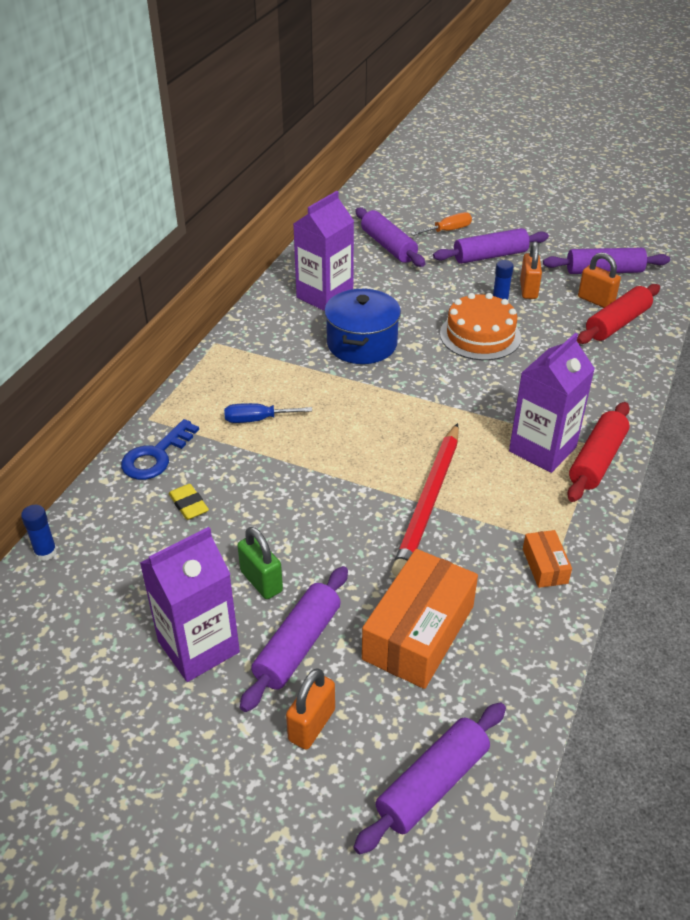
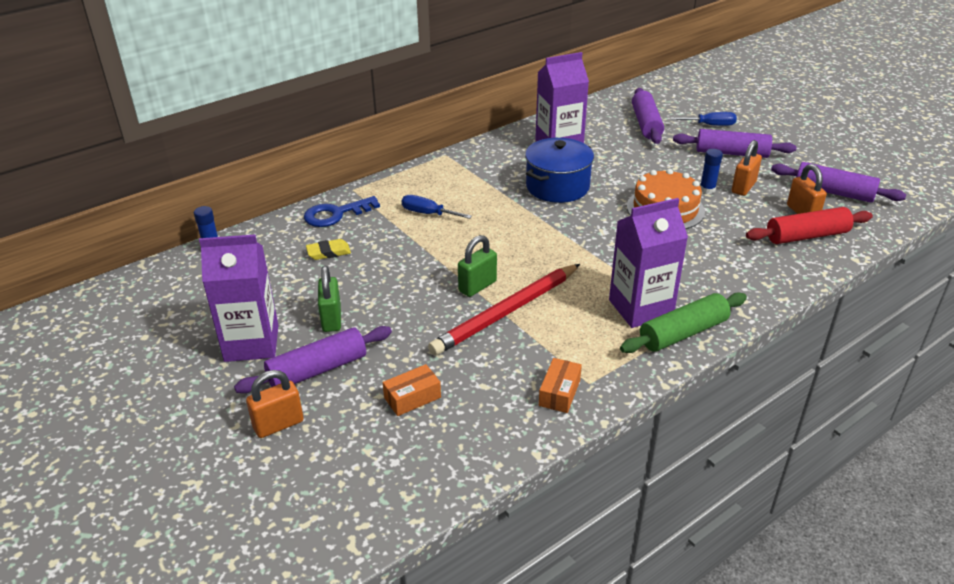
camera: 30 degrees right, 5 degrees down
yellow eraser [169,484,209,520] -> yellow eraser turned 75 degrees clockwise [306,239,351,260]
purple rolling pin [354,702,506,855] -> none
orange box [362,549,478,689] -> orange box [382,364,441,416], size x0.48
orange screwdriver [411,212,472,235] -> blue screwdriver [671,112,737,126]
red rolling pin [567,402,630,502] -> green rolling pin [620,292,747,353]
none -> green padlock [458,235,497,297]

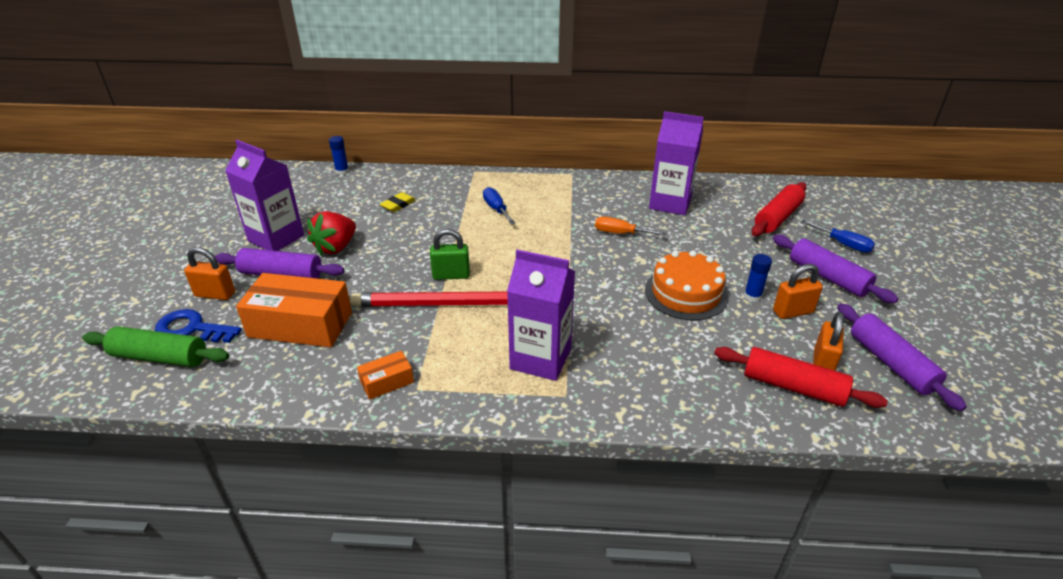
camera: 40 degrees right, 0 degrees up
blue key [304,196,380,227] -> blue key moved to [155,309,242,343]
yellow eraser [306,239,351,260] -> yellow eraser turned 75 degrees counterclockwise [380,192,416,212]
green padlock [318,266,341,332] -> red strawberry [307,211,356,256]
orange box [382,364,441,416] -> orange box [236,273,352,347], size x2.08
blue pot [525,138,594,203] -> orange screwdriver [595,217,666,236]
green rolling pin [620,292,747,353] -> green rolling pin moved to [82,326,229,367]
purple rolling pin [632,88,664,144] -> red rolling pin [752,182,807,236]

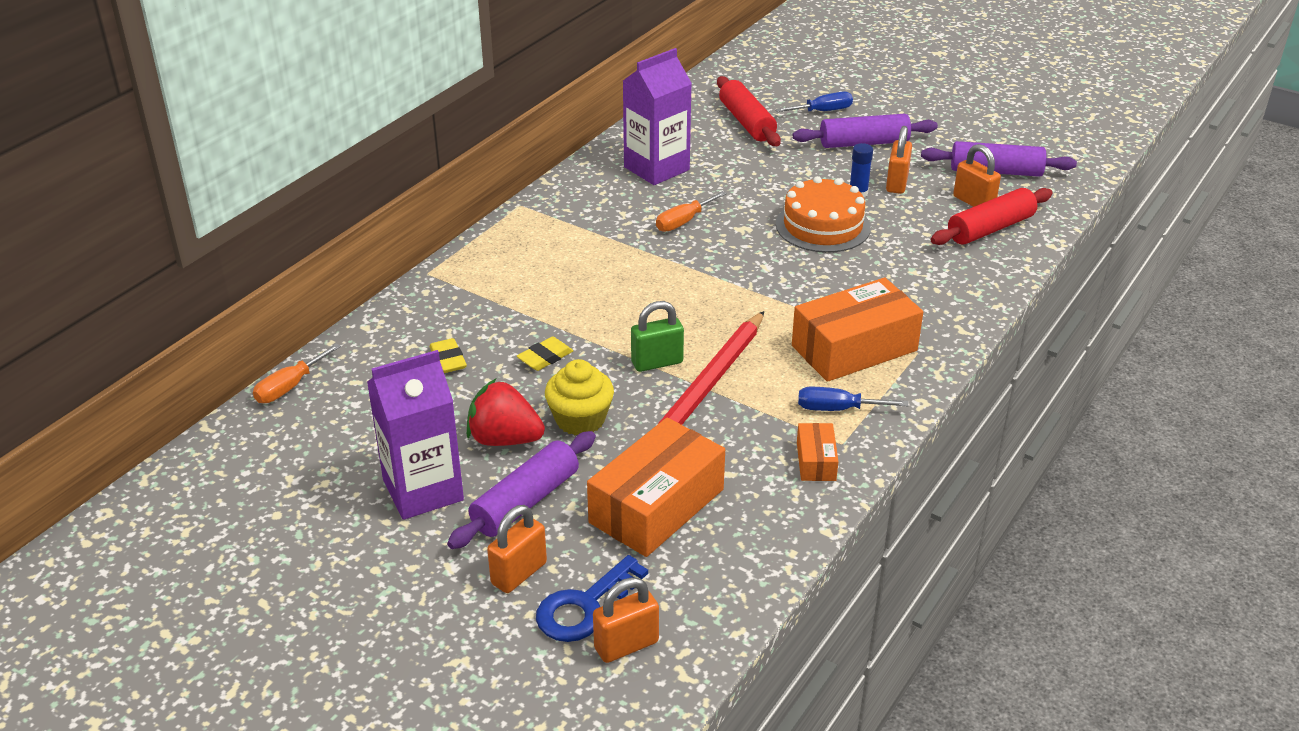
camera: 60 degrees left, 0 degrees up
green rolling pin [82,326,229,367] -> orange padlock [593,577,659,663]
red strawberry [307,211,356,256] -> red strawberry turned 135 degrees clockwise [467,379,545,446]
blue glue stick [329,136,349,175] -> orange screwdriver [253,343,341,403]
green padlock [430,229,470,280] -> green padlock turned 45 degrees clockwise [631,301,684,372]
blue screwdriver [483,187,516,225] -> blue screwdriver moved to [798,387,909,411]
purple carton [507,250,575,381] -> orange box [792,278,923,382]
none -> yellow eraser [517,337,573,371]
none -> yellow cupcake [545,359,614,435]

